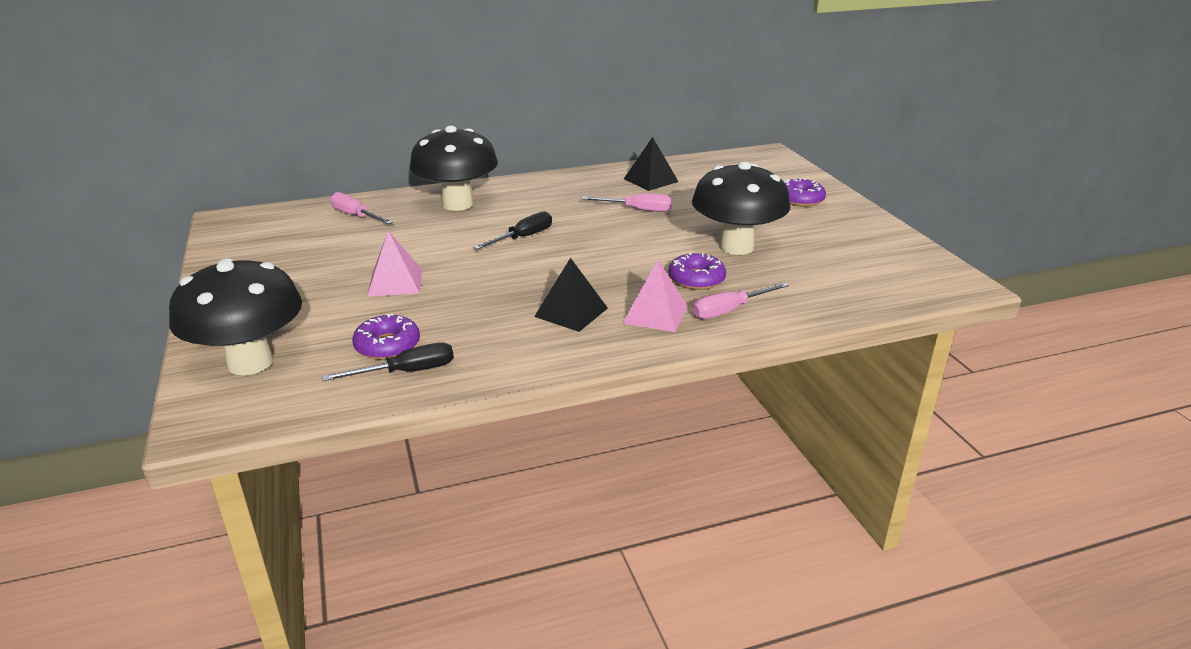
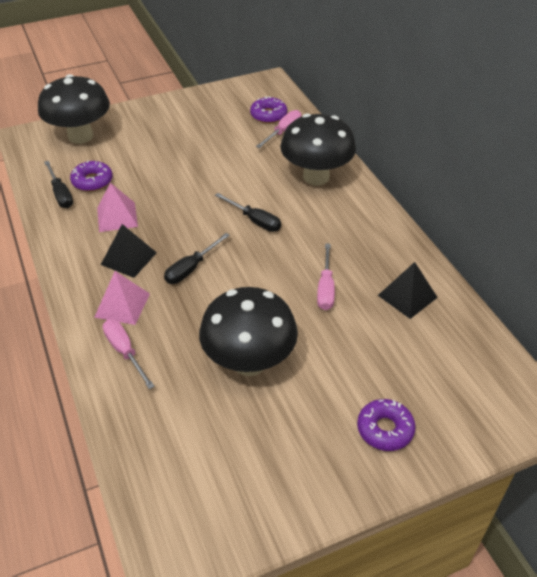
camera: 85 degrees right, 15 degrees up
pink pyramid [367,231,422,296] -> pink pyramid moved to [97,183,138,232]
purple donut [668,252,726,290] -> purple donut moved to [250,96,287,123]
none -> black screwdriver [164,233,230,284]

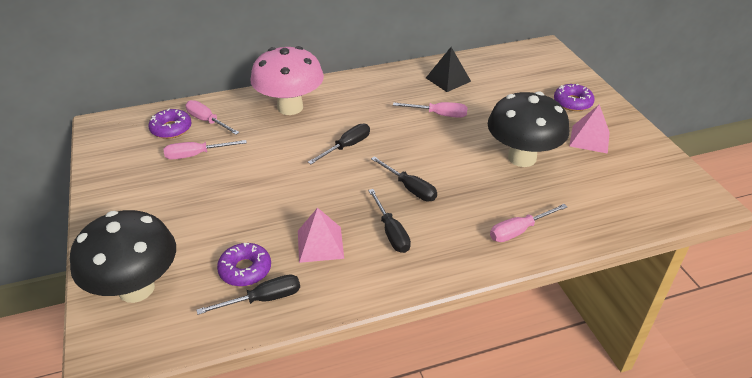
camera: 85 degrees left, 5 degrees down
pink pyramid [94,271,150,325] -> pink pyramid moved to [569,104,610,154]
black pyramid [101,224,157,278] -> black screwdriver [368,189,411,253]
black mushroom [280,113,356,185] -> pink mushroom [250,46,324,115]
none -> pink screwdriver [163,140,247,159]

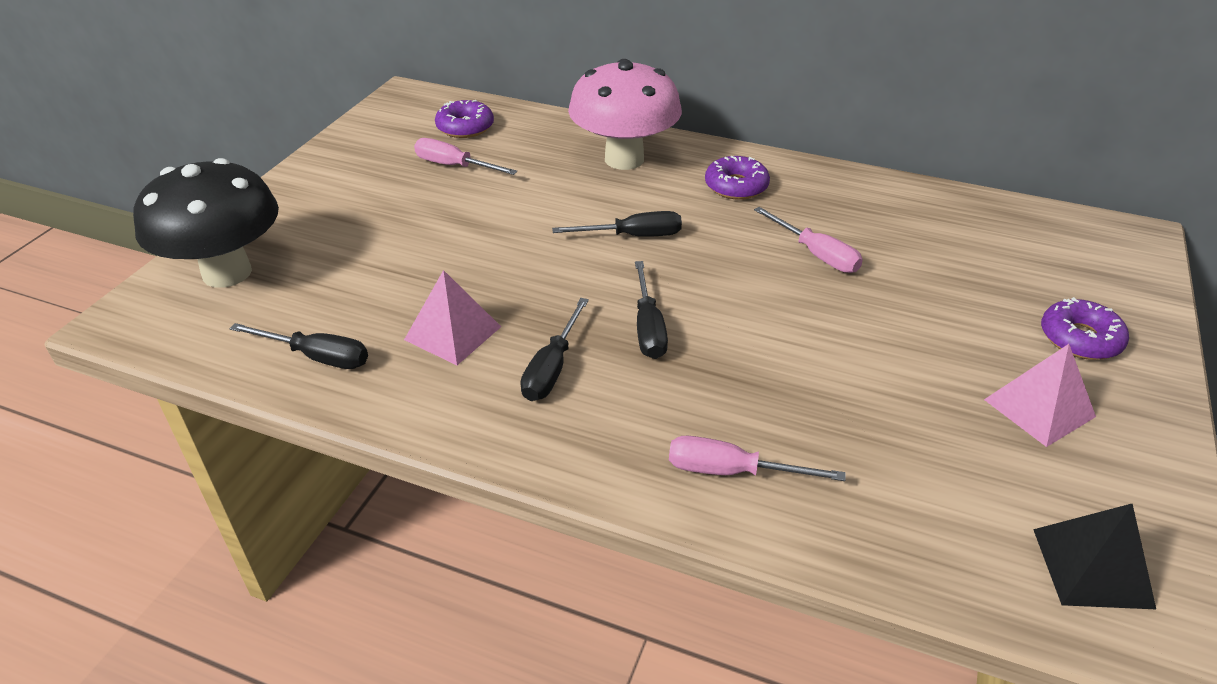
camera: 40 degrees right, 0 degrees up
pink screwdriver [186,100,239,135] -> none
purple donut [217,243,271,286] -> purple donut moved to [705,156,770,200]
black pyramid [426,47,471,92] -> black pyramid moved to [1033,503,1156,609]
black mushroom [488,91,569,167] -> none

